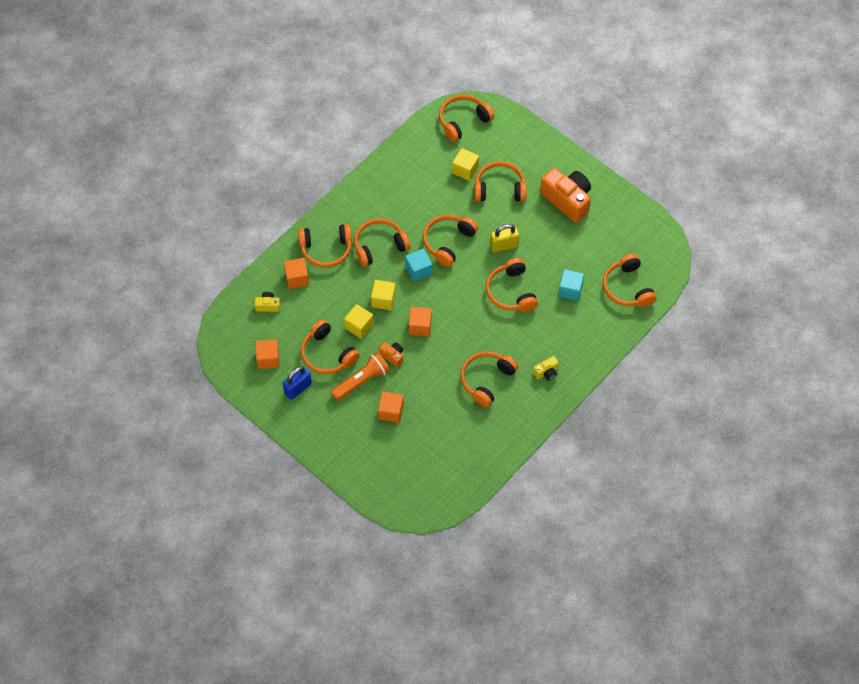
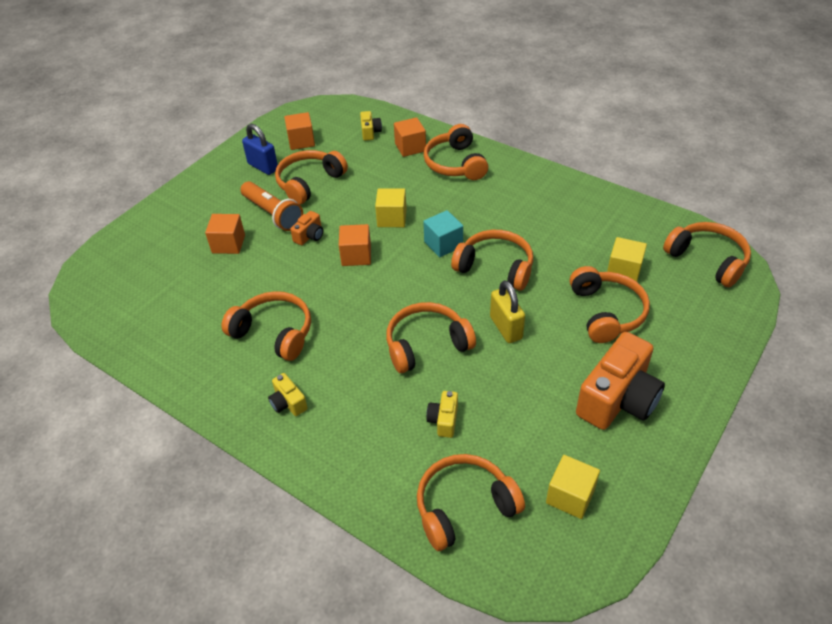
camera: 85 degrees right, 15 degrees down
yellow cube [344,304,374,339] -> yellow cube moved to [546,455,600,519]
orange headphones [354,218,410,267] -> none
turquoise cube [558,269,584,301] -> yellow camera [426,391,458,438]

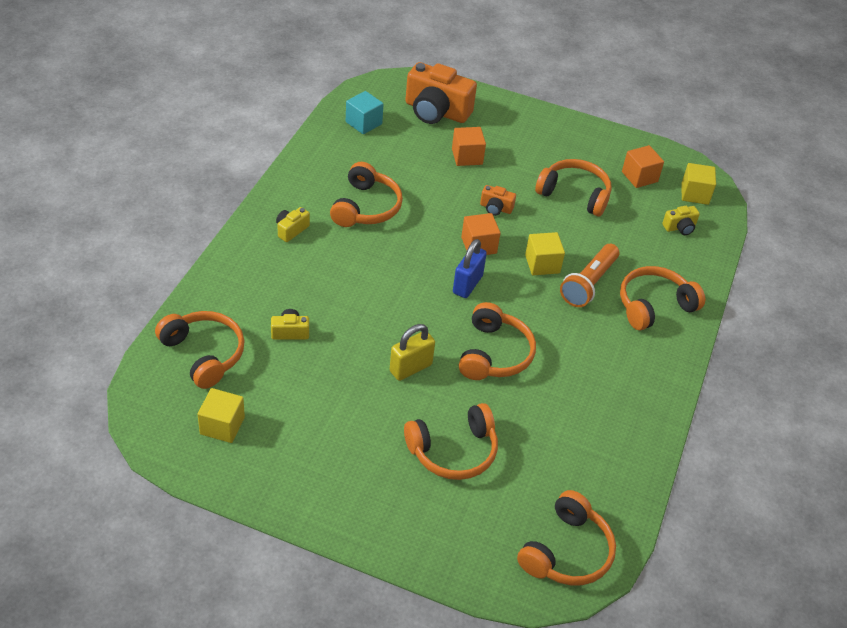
camera: 70 degrees right, 0 degrees up
orange flashlight [240,181,303,231] -> orange flashlight moved to [560,244,619,307]
blue padlock [242,124,278,175] -> blue padlock moved to [453,239,487,298]
orange headphones [386,302,476,373] -> none
orange cube [394,117,426,157] -> none
turquoise cube [423,210,463,257] -> turquoise cube moved to [346,91,384,134]
orange camera [576,332,665,430] -> orange camera moved to [405,62,477,124]
yellow cube [607,237,647,282] -> yellow cube moved to [681,163,716,205]

